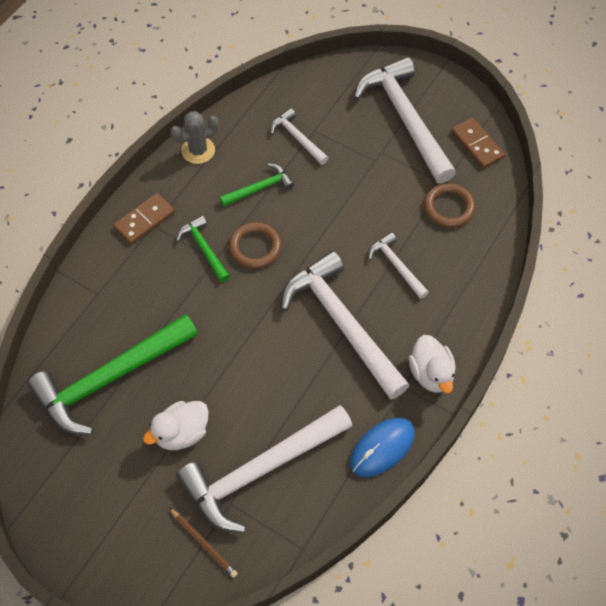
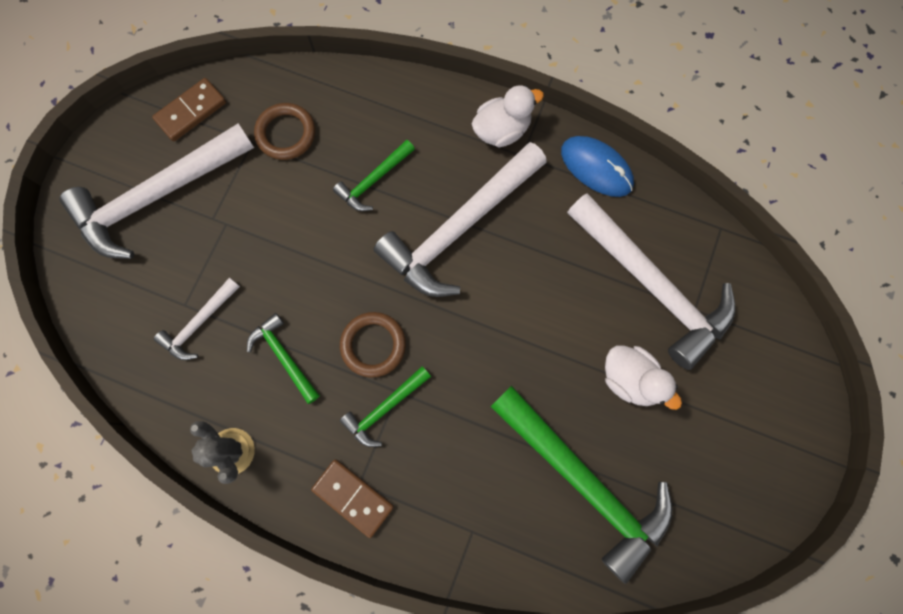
camera: 100 degrees left, 15 degrees up
brown pencil [169,508,238,578] -> none
white hammer [368,232,429,299] -> green hammer [333,140,415,211]

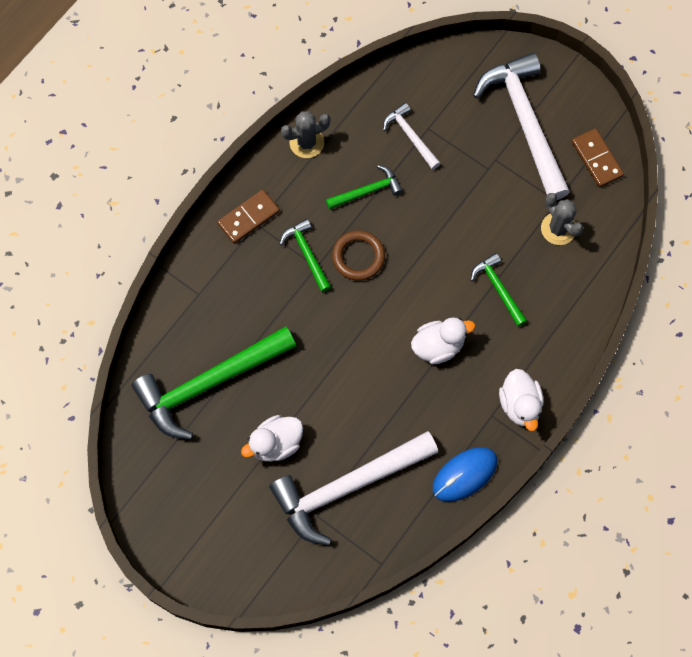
camera: 105 degrees right, 5 degrees down
brown ring [254,103,315,160] -> grey cactus [541,193,583,245]
white hammer [374,142,547,297] -> white duck [411,317,475,364]

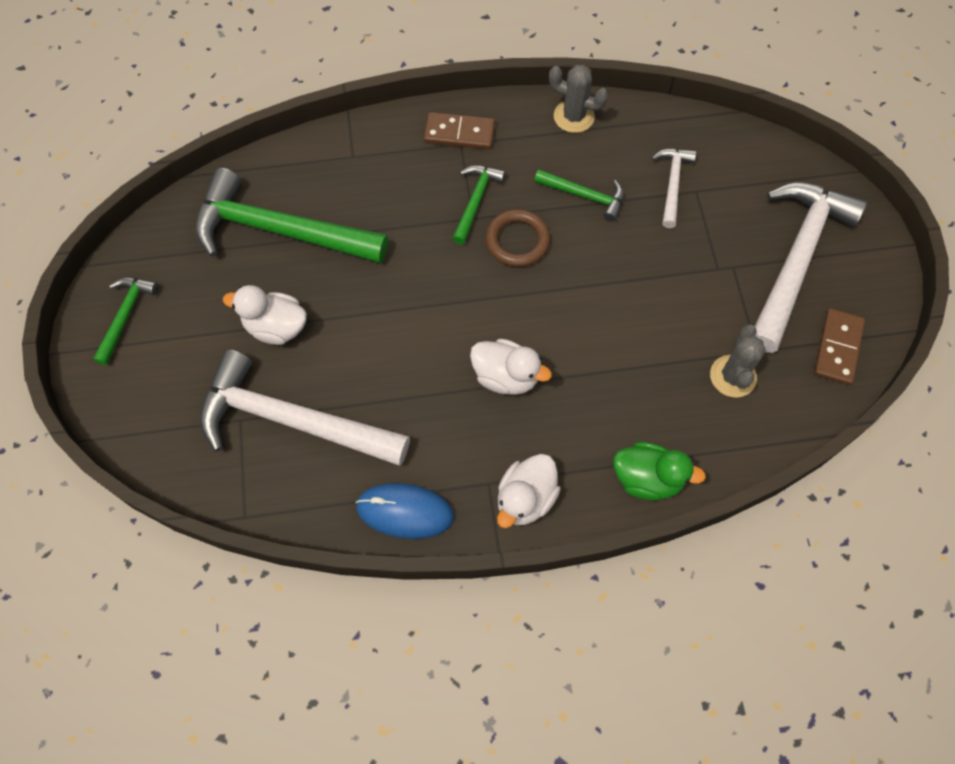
camera: 45 degrees right, 5 degrees down
green hammer [471,253,527,326] -> green hammer moved to [93,277,159,365]
none -> green duck [613,442,706,500]

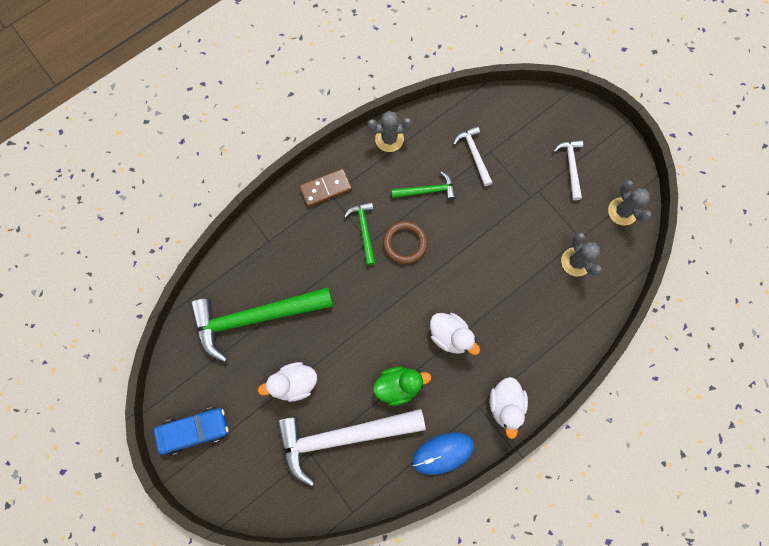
camera: 30 degrees left, 10 degrees up
green hammer [93,277,159,365] -> blue car [154,407,228,455]
white duck [470,339,552,395] -> white duck turned 45 degrees clockwise [430,313,480,355]
green duck [613,442,706,500] -> green duck moved to [373,367,431,406]
white hammer [754,182,867,353] -> white hammer [553,139,583,200], size x0.48
brown domino [814,309,865,385] -> grey cactus [608,180,652,225]

